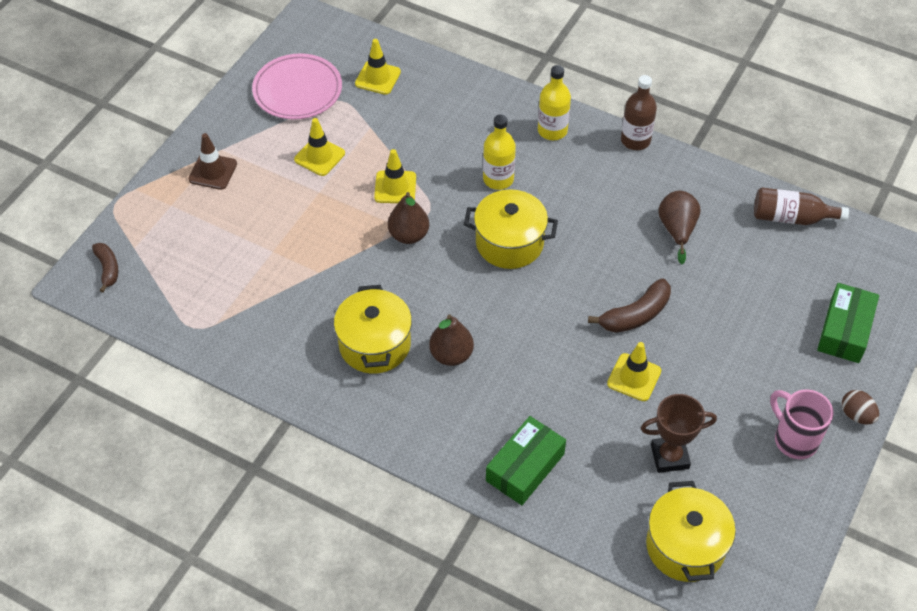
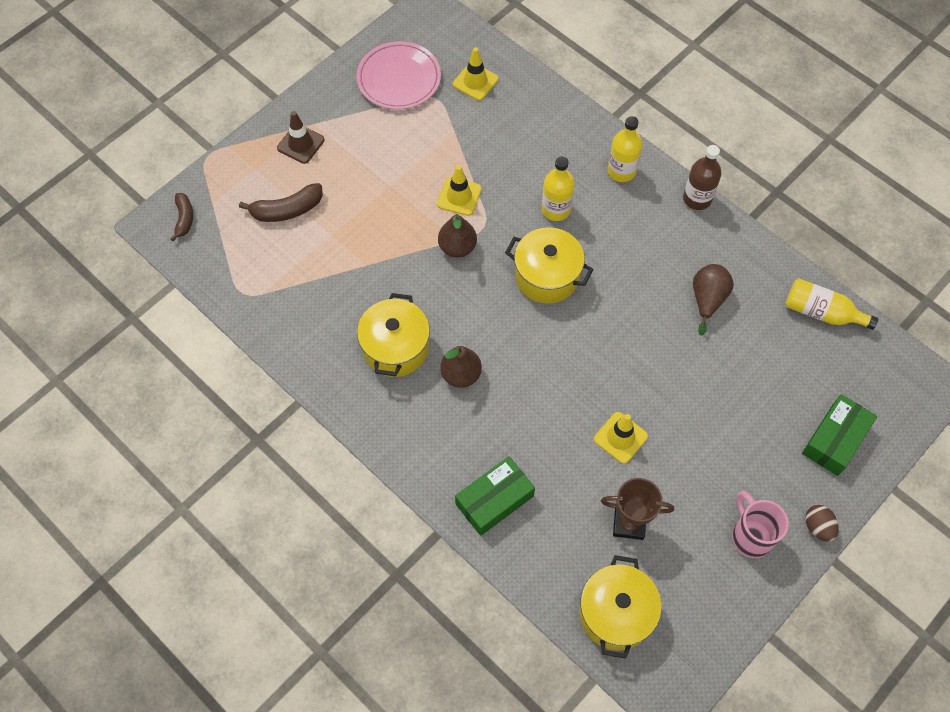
camera: 15 degrees right, 10 degrees up
yellow traffic cone [294,118,345,176] -> none
brown banana [588,278,671,333] -> brown banana moved to [239,183,323,222]
brown bottle [754,187,849,225] -> yellow bottle [785,279,878,330]

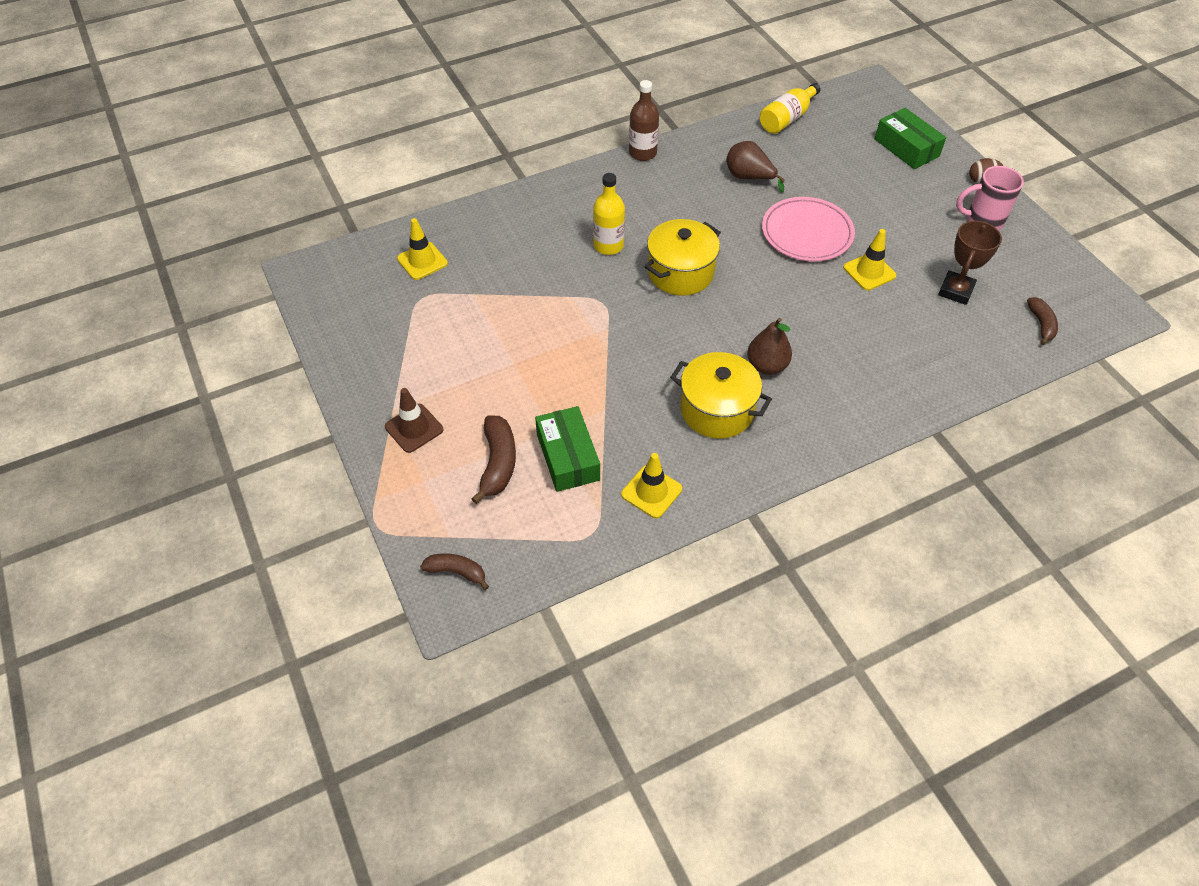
camera: 70 degrees left, 10 degrees down
pink plate [356,41,441,110] -> pink plate moved to [762,197,855,261]
yellow traffic cone [437,165,482,216] -> yellow traffic cone moved to [621,453,682,518]
brown pear [438,214,477,258] -> none
green box [455,456,535,536] -> green box moved to [535,406,600,492]
yellow pot [579,555,662,659] -> brown banana [1027,297,1058,345]
yellow bottle [607,116,643,182] -> none

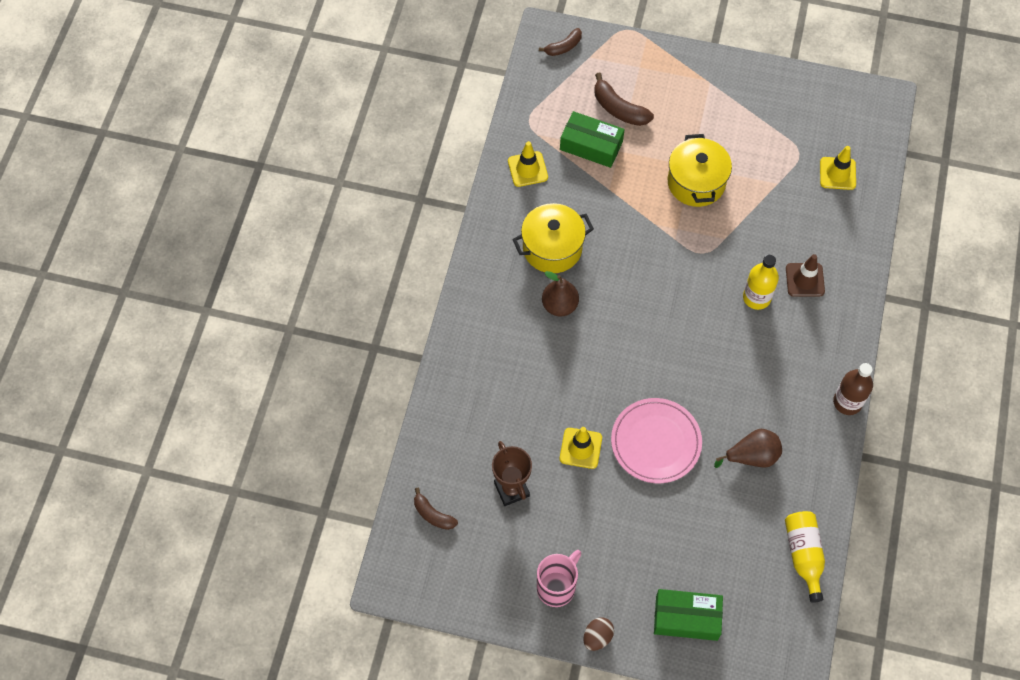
camera: 130 degrees right, 10 degrees up
brown traffic cone [385,388,443,453] -> brown traffic cone moved to [786,254,825,297]
yellow pot [644,219,721,296] -> yellow pot moved to [668,134,732,207]

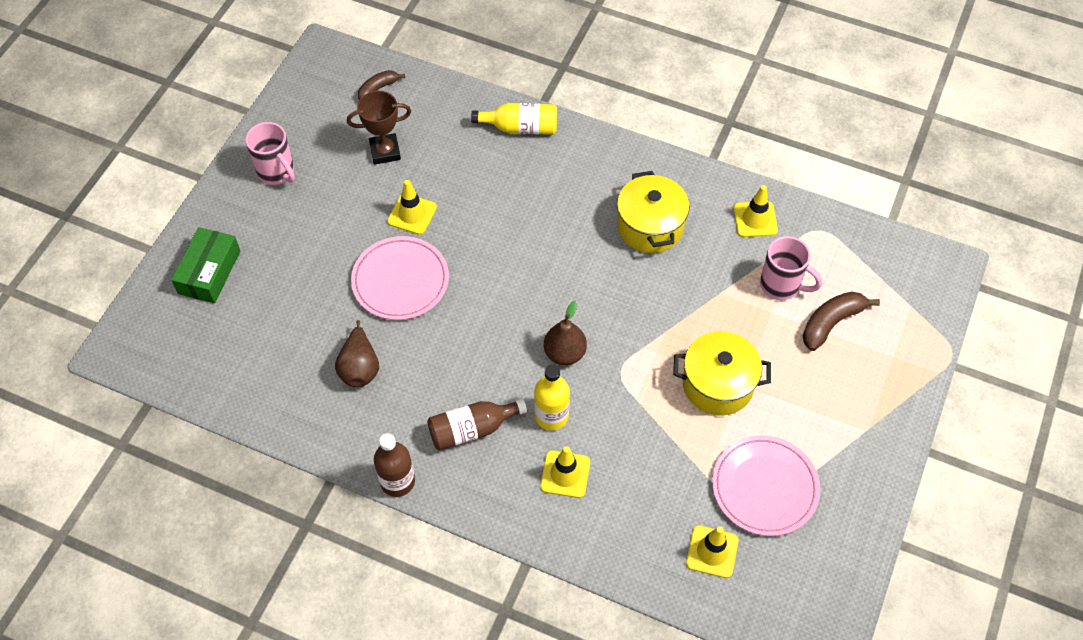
camera: 100 degrees right, 5 degrees down
brown banana [539,28,582,56] -> none
brown pear [542,271,579,317] -> brown pear moved to [544,301,587,365]
green box [560,111,625,168] -> pink mug [760,236,822,300]
brown egg [583,617,614,651] -> none
yellow bottle [785,511,825,603] -> yellow bottle moved to [471,103,557,135]
brown traffic cone [786,254,825,297] -> yellow traffic cone [540,446,590,498]
none -> brown bottle [427,399,527,451]
none -> pink plate [712,435,820,536]

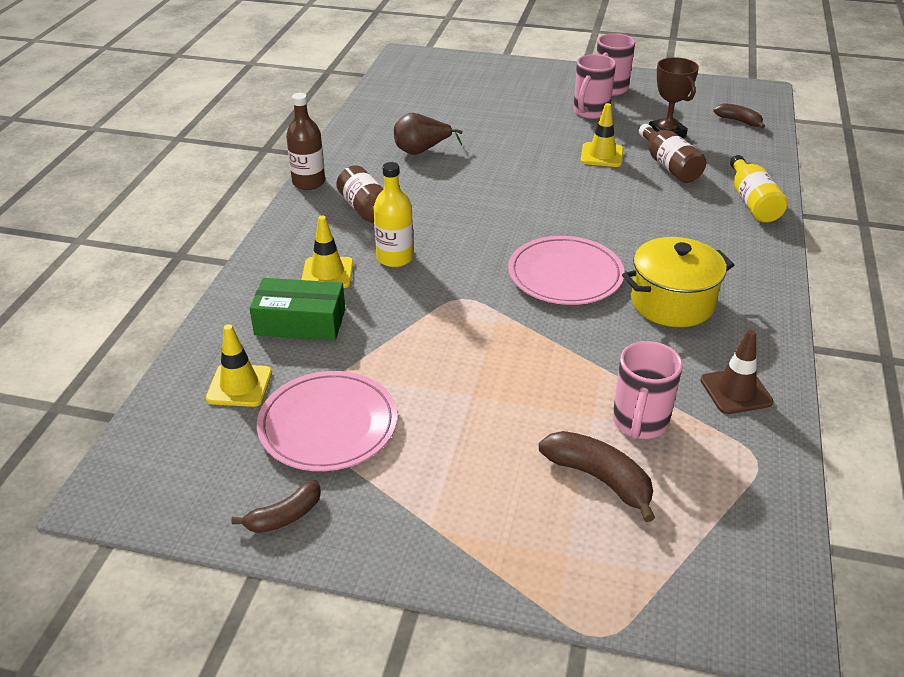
camera: 80 degrees right, 20 degrees down
green box [171,227,240,303] -> green box moved to [249,278,345,341]
pink plate [351,236,449,320] -> pink plate moved to [508,236,624,305]
brown pear [544,301,587,365] -> none
yellow pot [673,331,771,415] -> none
yellow traffic cone [734,185,778,237] -> brown traffic cone [700,330,773,414]
none -> brown banana [231,480,321,533]
none -> pink mug [574,54,616,119]
none -> brown bottle [639,124,706,183]

